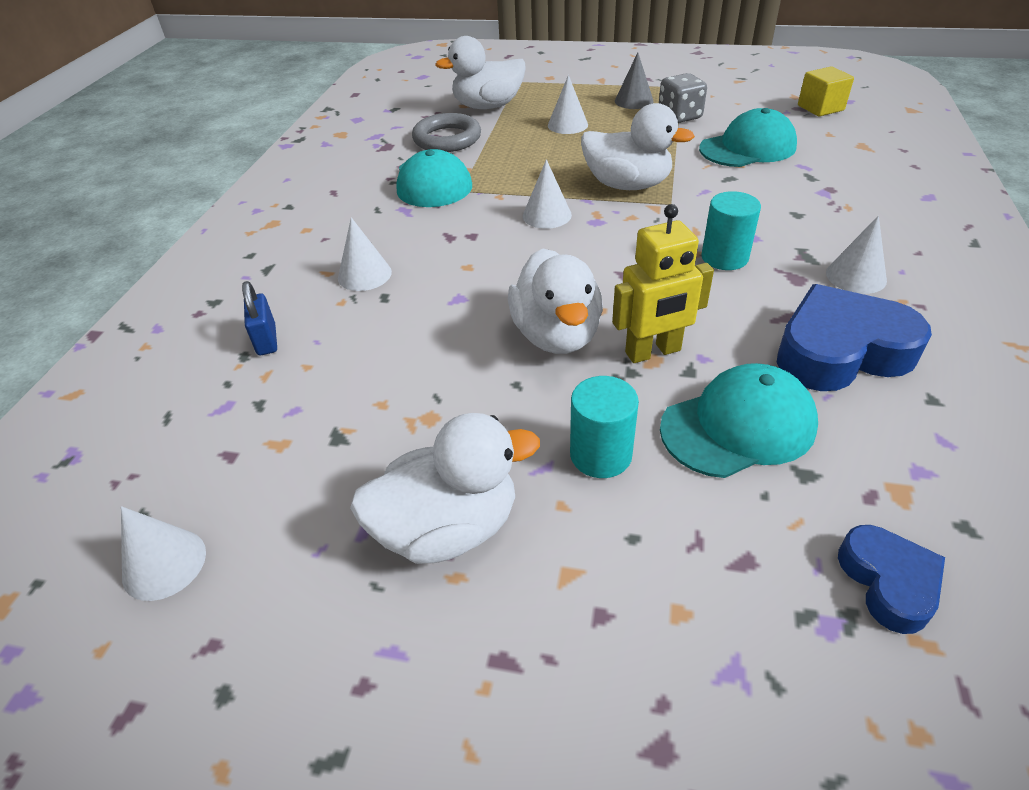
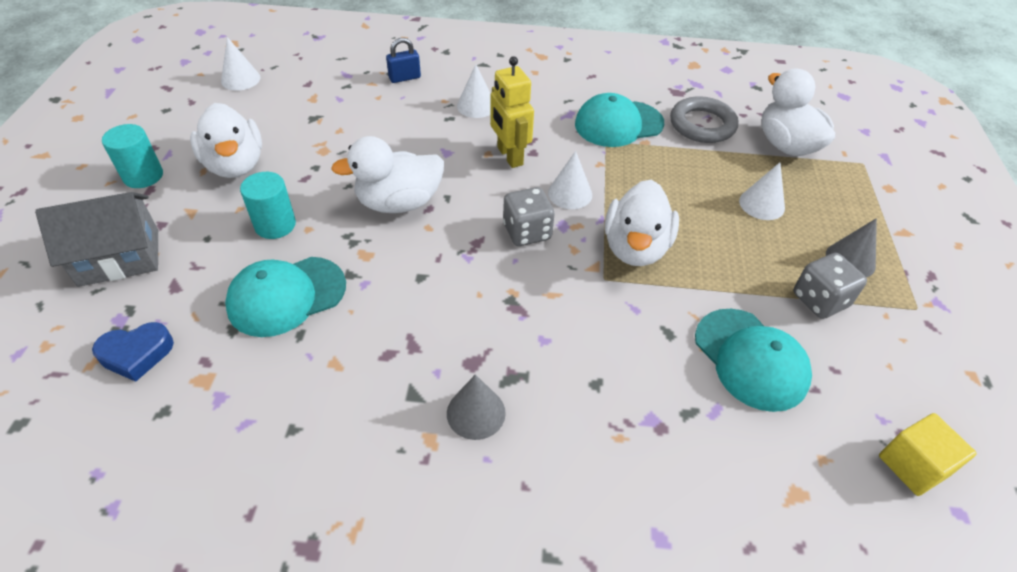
camera: 80 degrees right, 5 degrees up
yellow robot [612,204,714,363] -> yellow robot moved to [490,56,534,168]
turquoise cap [660,363,818,478] -> turquoise cap turned 90 degrees clockwise [225,257,346,337]
turquoise cylinder [701,191,761,270] -> turquoise cylinder moved to [102,124,163,188]
blue heart [777,284,932,391] -> none
white cone [826,216,887,294] -> grey cone [447,374,506,440]
none -> grey house [35,192,158,287]
none -> grey dice [503,187,555,246]

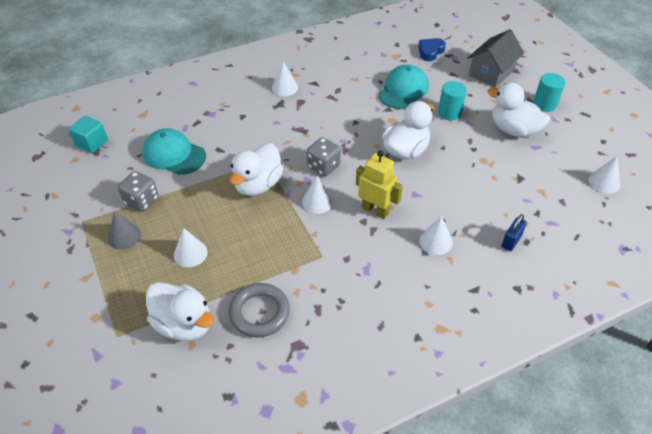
camera: 150 degrees right, 0 degrees up
grey cone [447,374,506,440] -> white cone [272,61,298,96]
turquoise cap [575,93,664,147] -> none
white duck [605,180,679,266] -> white duck turned 135 degrees counterclockwise [229,143,283,196]
yellow cube [879,413,977,496] -> turquoise cube [69,115,108,153]

